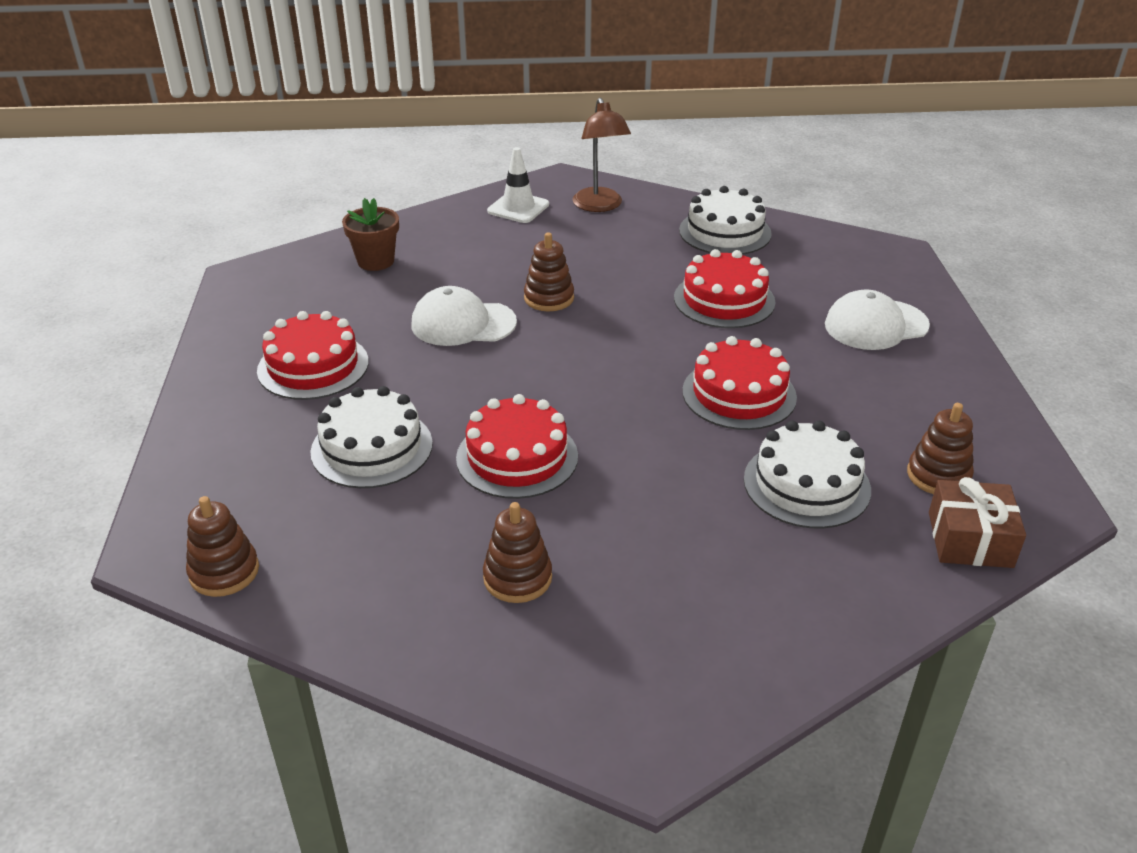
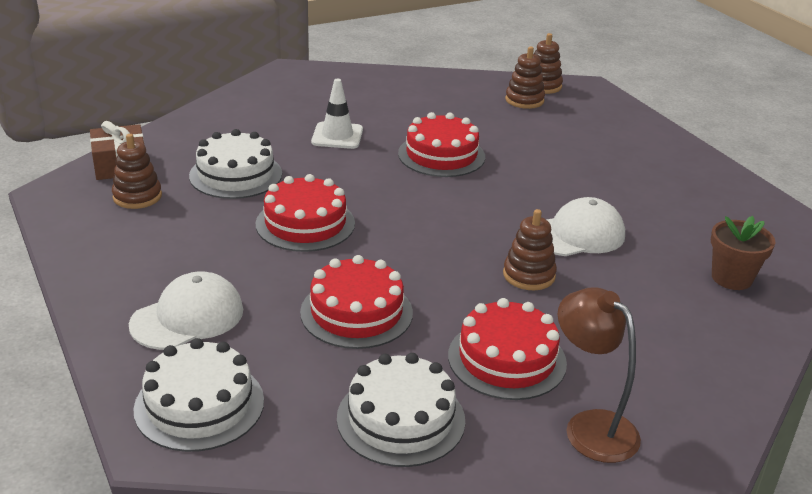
camera: 155 degrees right, 5 degrees down
red cake [257,311,369,400] -> red cake moved to [448,298,567,400]
white cake [310,386,433,488] -> white cake moved to [133,338,264,452]
brown stacking toy [483,502,552,603] -> brown stacking toy moved to [505,46,545,109]
white traffic cone [487,147,549,223] -> white traffic cone moved to [311,79,363,149]

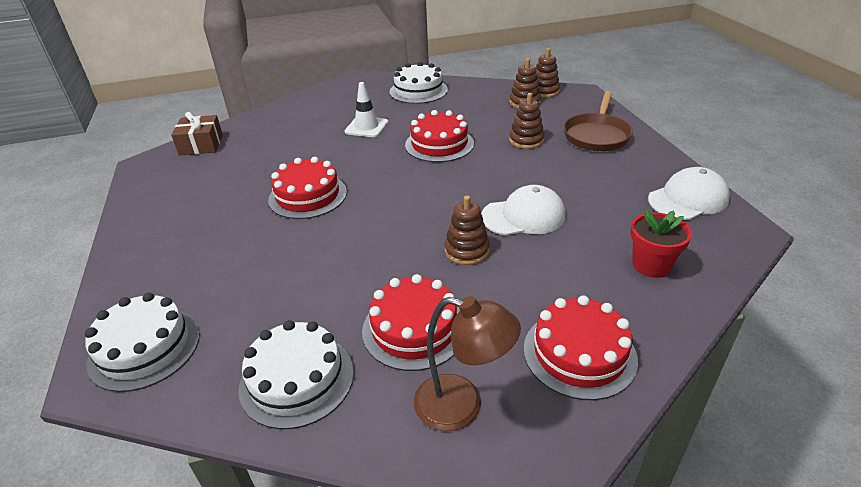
camera: 15 degrees right, 5 degrees up
brown stacking toy [112,134,162,209] -> brown stacking toy moved to [509,93,545,149]
white cap [129,271,243,350] -> white cap moved to [648,167,730,220]
white cake [189,129,282,199] -> white cake moved to [389,62,448,104]
red cake [300,255,413,349] -> red cake moved to [523,295,638,400]
brown lamp [558,287,641,463] -> brown lamp turned 135 degrees clockwise [414,296,521,431]
brown flower pot [711,216,776,290] -> red flower pot [630,210,692,278]
none -> brown pan [563,91,633,151]

